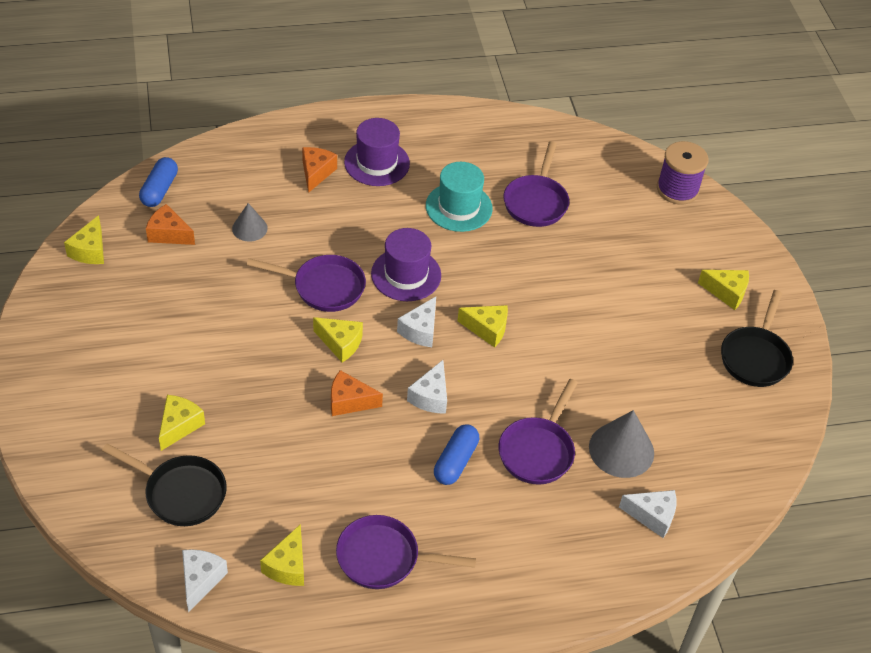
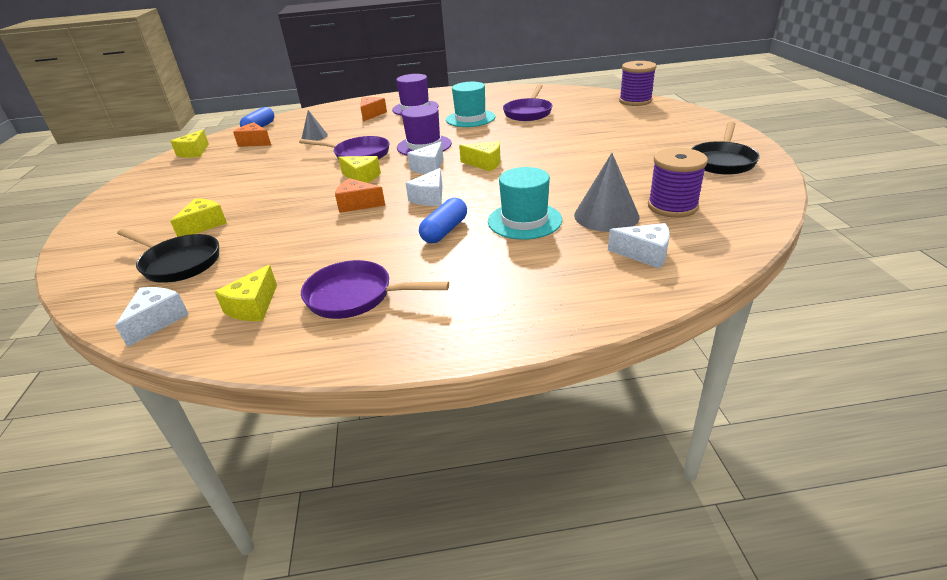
camera: 10 degrees right, 15 degrees down
purple pan [499,379,578,485] -> turquoise hat [488,167,562,240]
yellow cheese [698,270,749,310] -> none
none -> purple spool [648,148,708,218]

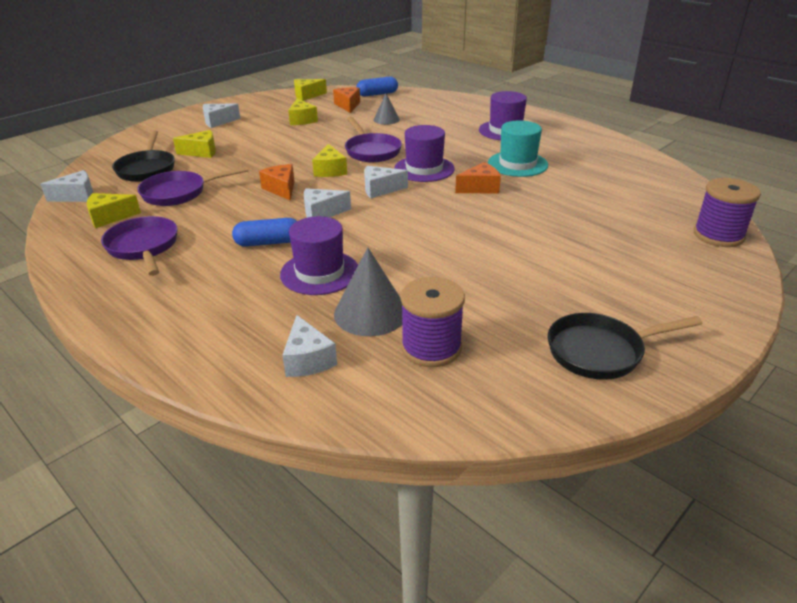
camera: 50 degrees right, 0 degrees up
orange cheese [360,97,387,122] -> orange cheese moved to [455,162,501,193]
yellow cheese [459,141,501,171] -> yellow cheese moved to [288,98,318,125]
turquoise hat [488,167,562,240] -> purple hat [280,216,358,295]
purple pan [503,84,553,121] -> purple pan moved to [137,167,248,206]
none -> white cheese [203,104,240,128]

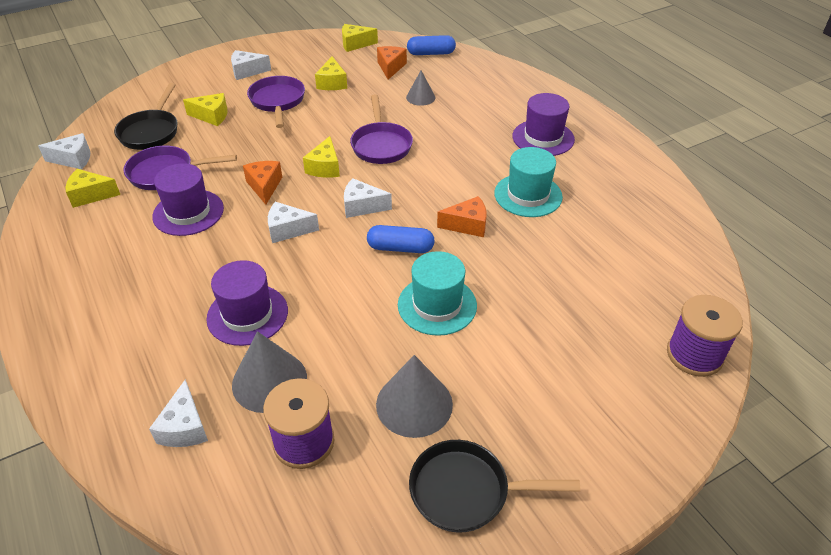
camera: 15 degrees right, 10 degrees up
purple pan [101,216,178,276] -> purple pan moved to [247,76,305,128]
blue capsule [232,218,297,247] -> blue capsule moved to [367,225,435,253]
purple hat [394,125,455,182] -> purple hat moved to [152,163,224,236]
none -> grey cone [376,355,453,438]
none -> turquoise hat [398,251,477,336]

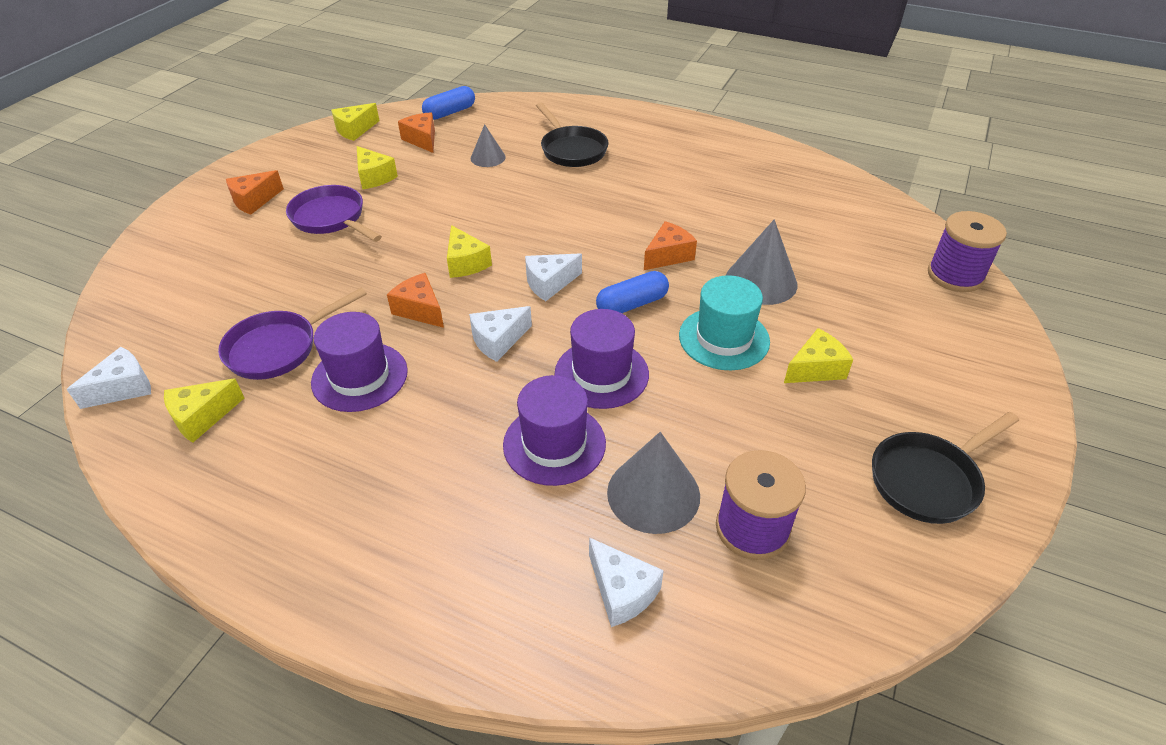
camera: 35 degrees left, 0 degrees up
black pan [114,83,177,150] -> black pan moved to [536,102,609,167]
yellow cheese [183,93,228,126] -> yellow cheese moved to [784,328,853,383]
white cheese [231,50,271,80] -> orange cheese [226,170,284,215]
purple pan [350,95,413,164] -> none
grey cone [376,355,453,438] -> grey cone moved to [726,219,797,305]
turquoise hat [494,147,563,217] -> none
purple hat [512,93,575,156] -> purple hat moved to [555,309,649,409]

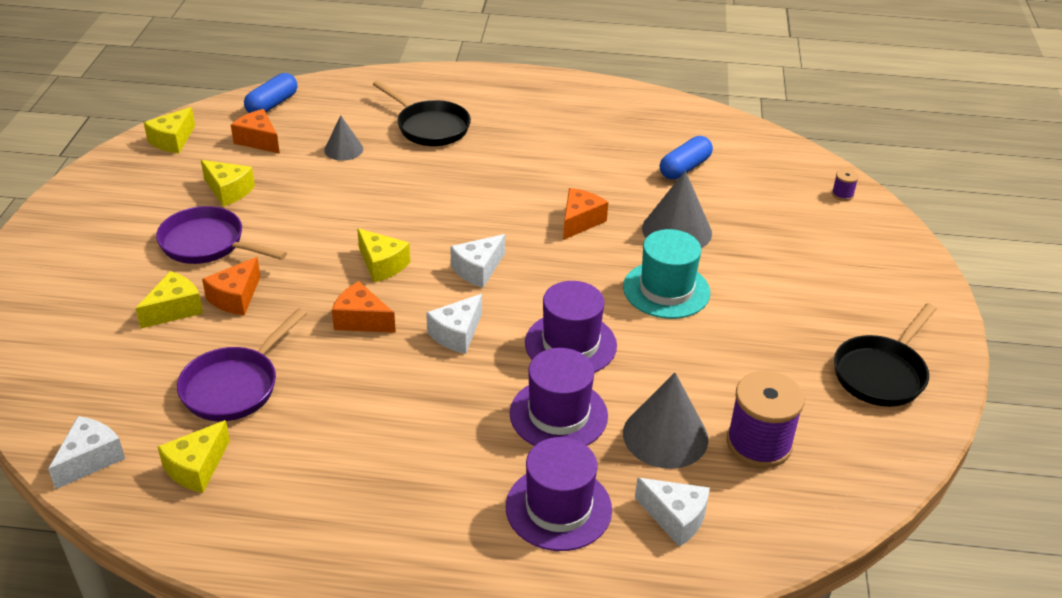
camera: 20 degrees left, 5 degrees down
orange cheese [226,170,284,215] -> orange cheese moved to [202,257,261,315]
purple hat [311,312,408,412] -> purple hat moved to [506,437,612,551]
blue capsule [596,271,669,313] -> blue capsule moved to [660,136,713,180]
yellow cheese [784,328,853,383] -> yellow cheese moved to [136,271,203,328]
purple spool [928,211,1007,292] -> purple spool [832,169,859,201], size x0.43

